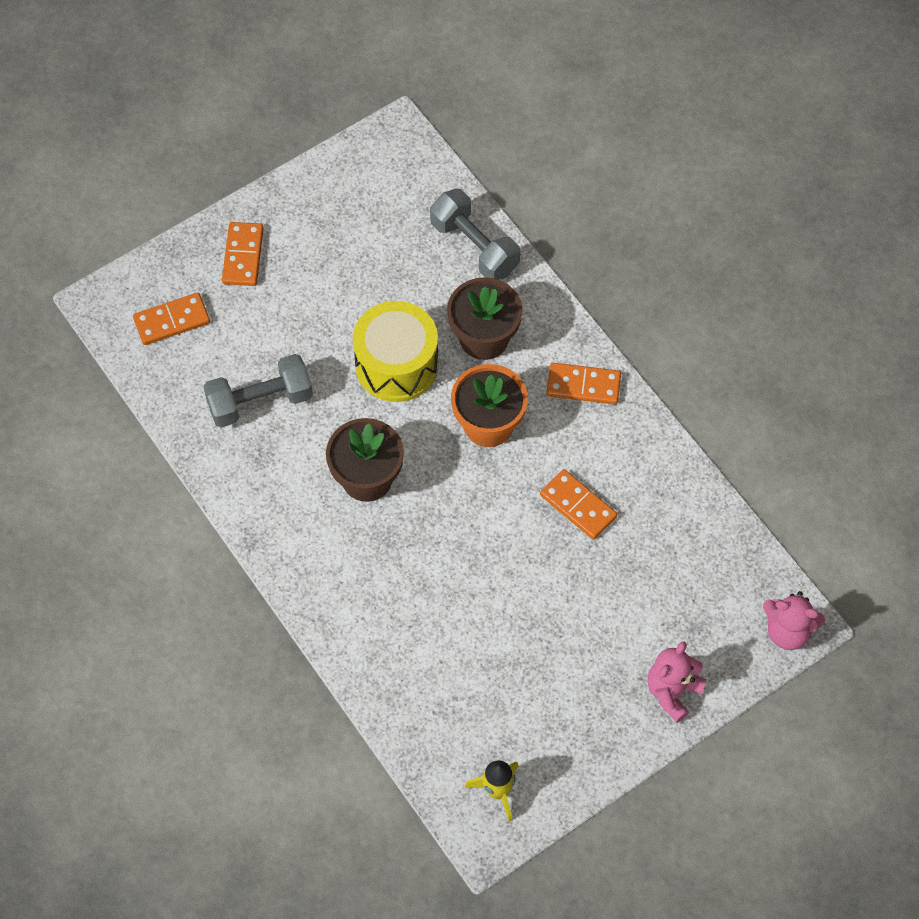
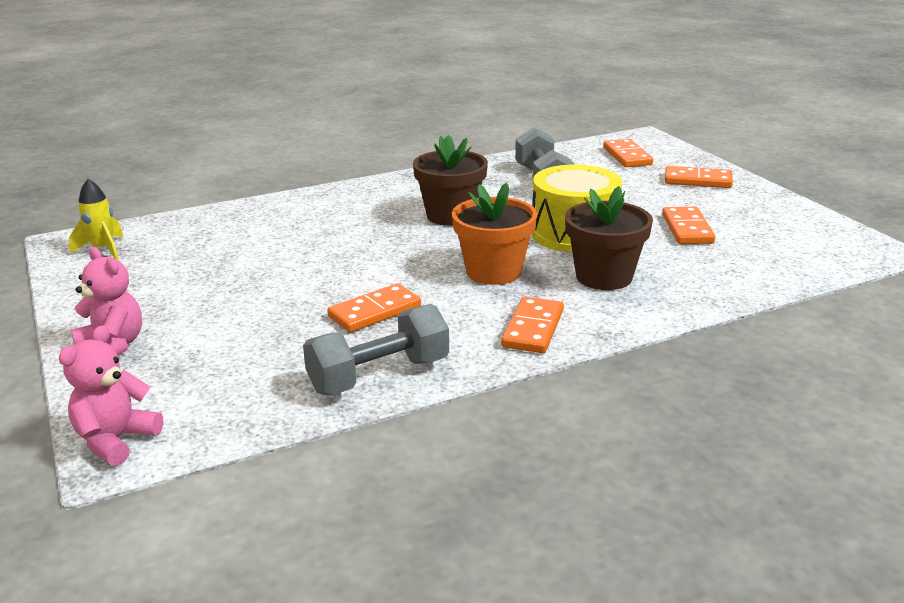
camera: 100 degrees right, 35 degrees down
grey dumbbell [430,189,520,280] -> grey dumbbell moved to [303,304,449,395]
none -> orange domino [662,207,715,244]

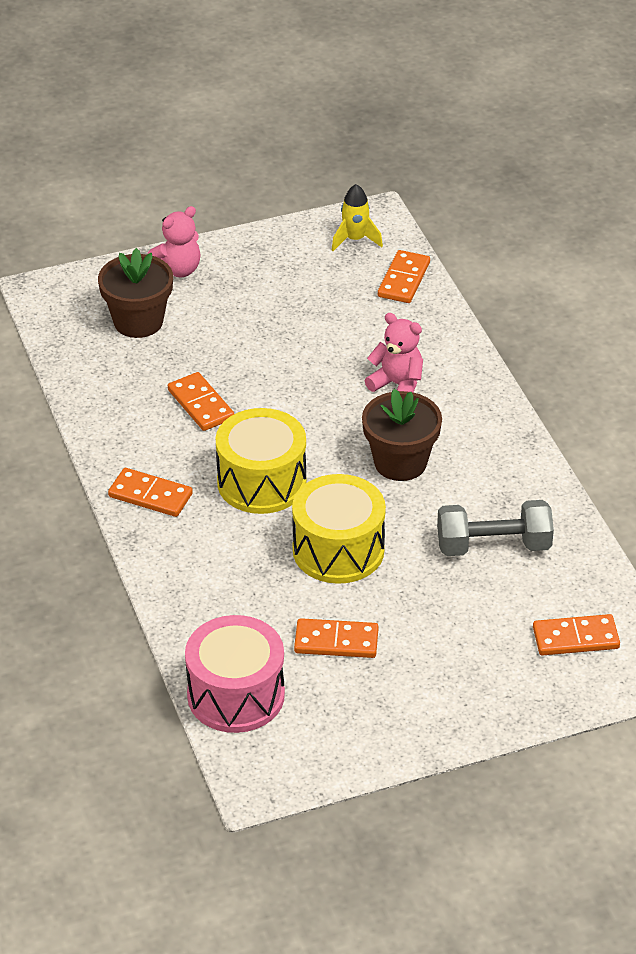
camera: 95 degrees right, 15 degrees up
pink teddy bear [59,325,163,466] -> pink teddy bear moved to [365,313,423,392]
grey dumbbell [303,304,449,395] -> none
orange flower pot [452,183,538,285] -> yellow drum [216,408,306,514]
brown flower pot [565,186,653,290] -> brown flower pot moved to [98,248,173,338]
orange domino [665,166,733,188] -> orange domino moved to [378,250,430,303]
none -> pink drum [185,615,285,733]

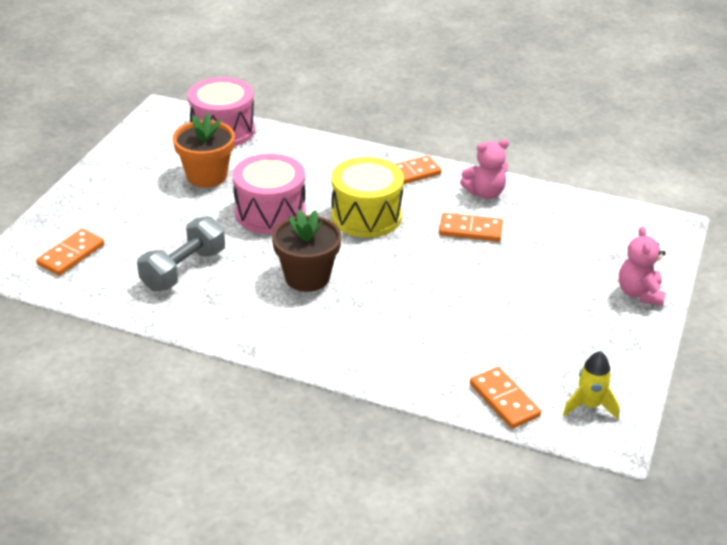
camera: 130 degrees right, 5 degrees down
brown flower pot [98,248,173,338] -> none
yellow drum [292,474,386,584] -> pink drum [233,154,306,234]
orange domino [294,618,379,658] -> orange flower pot [173,113,235,187]
pink teddy bear [365,313,423,392] -> pink teddy bear moved to [460,139,509,199]

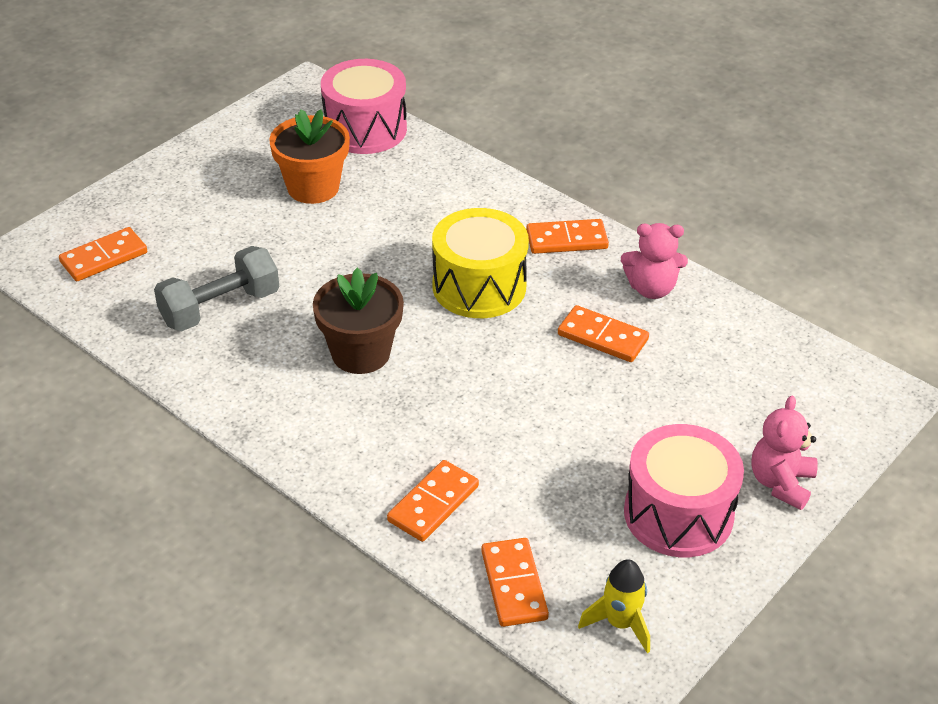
camera: 20 degrees right, 5 degrees up
pink drum [233,154,306,234] -> pink drum moved to [624,424,744,557]
none -> orange domino [387,460,479,542]

